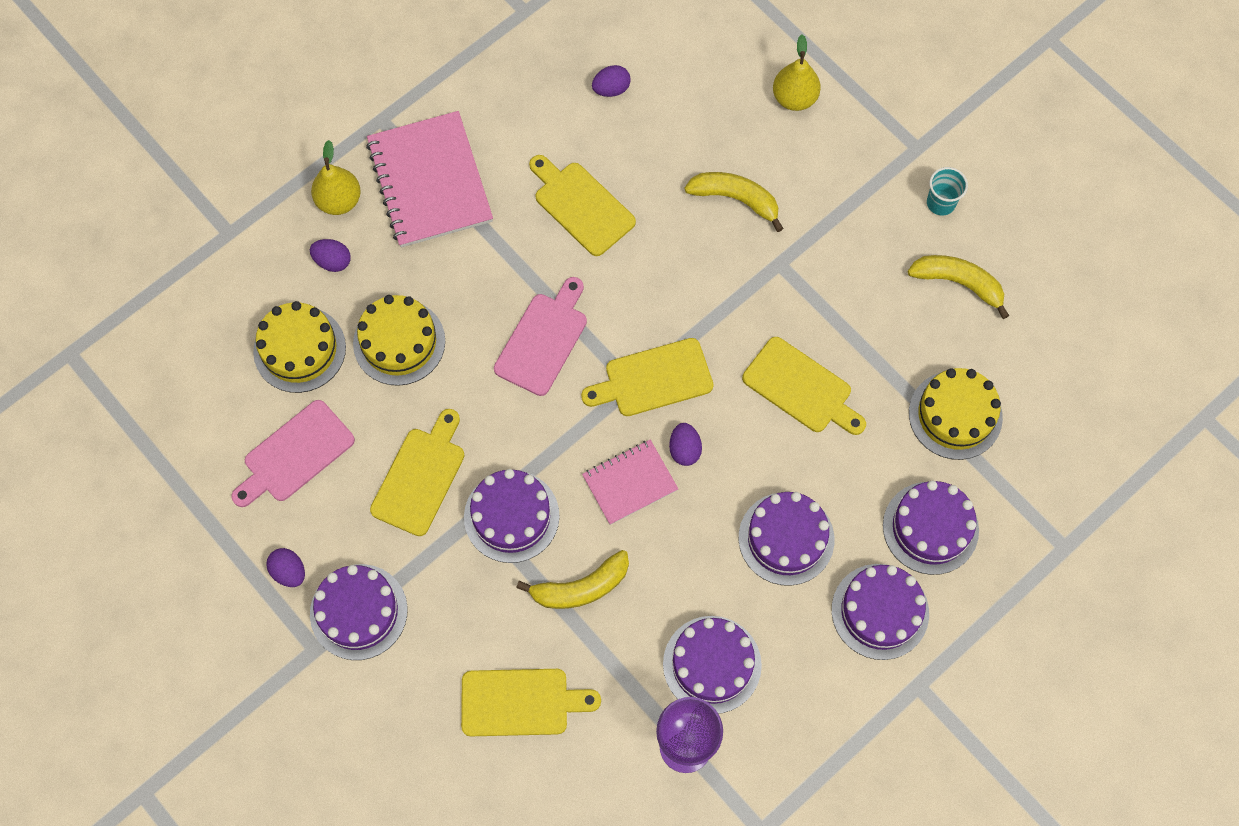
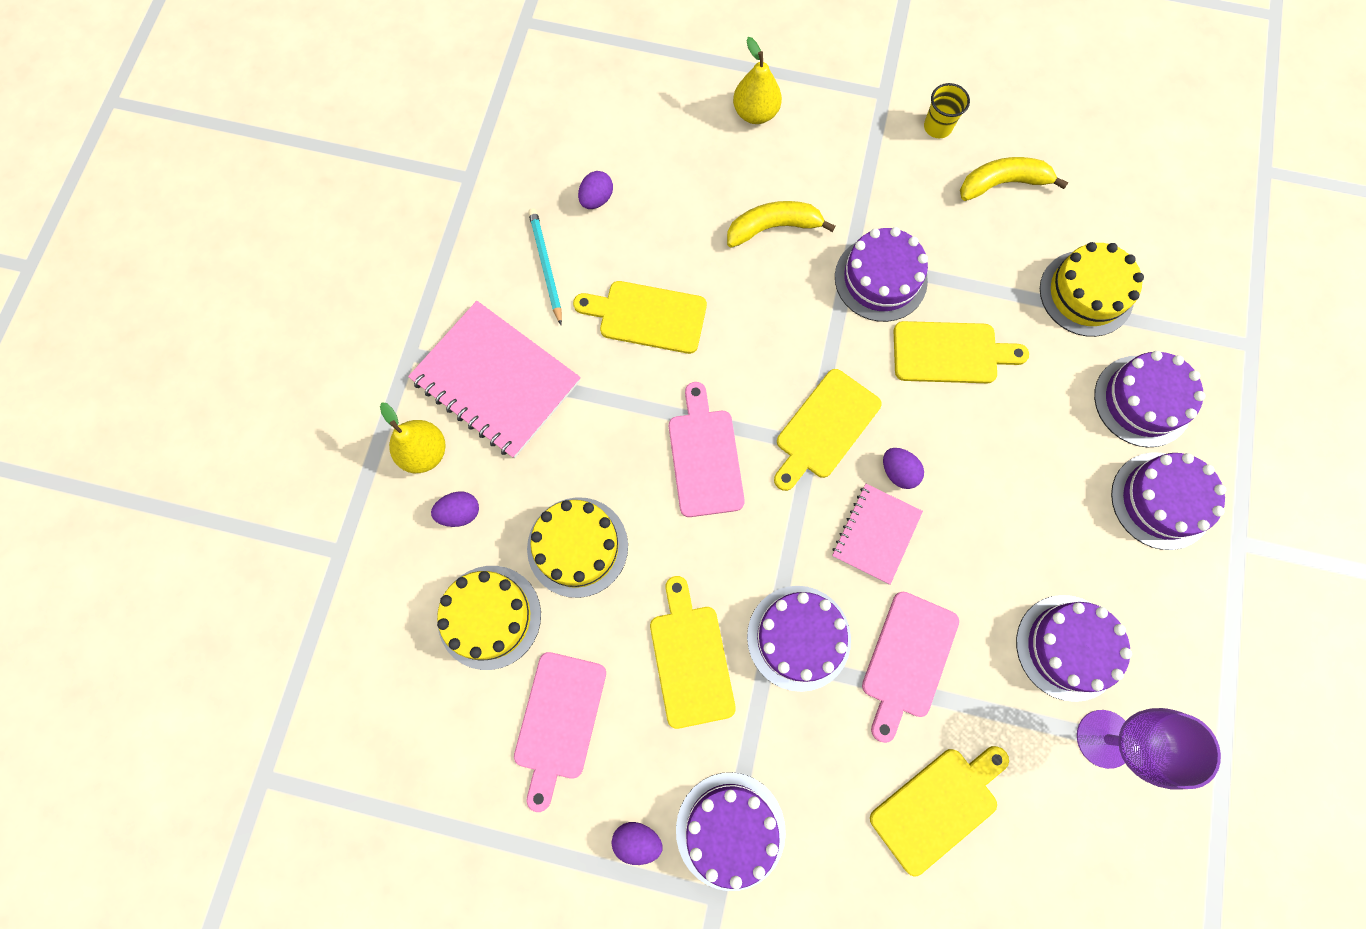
camera: 35 degrees left, 5 degrees up
yellow banana [516,550,629,609] -> pink cutting board [862,591,959,743]
purple cake [739,492,834,586] -> purple cake moved to [835,227,928,322]
turquoise cup [927,167,968,215] -> yellow cup [924,83,970,138]
none -> turquoise pencil [528,208,562,325]

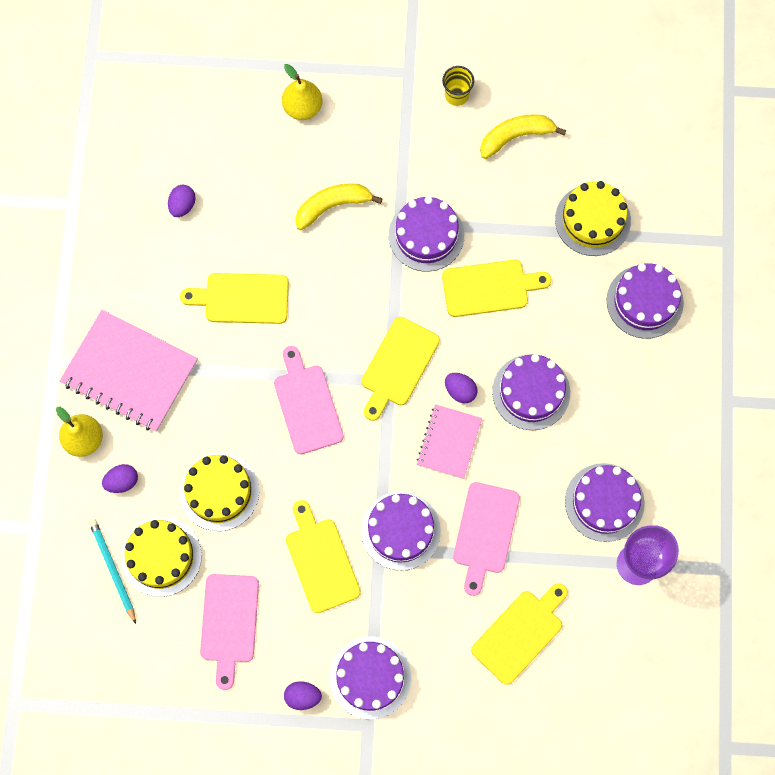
camera: 10 degrees left, 0 degrees up
turquoise pencil [528,208,562,325] -> turquoise pencil moved to [89,519,136,624]
purple cake [1111,452,1226,550] -> purple cake moved to [492,354,570,430]

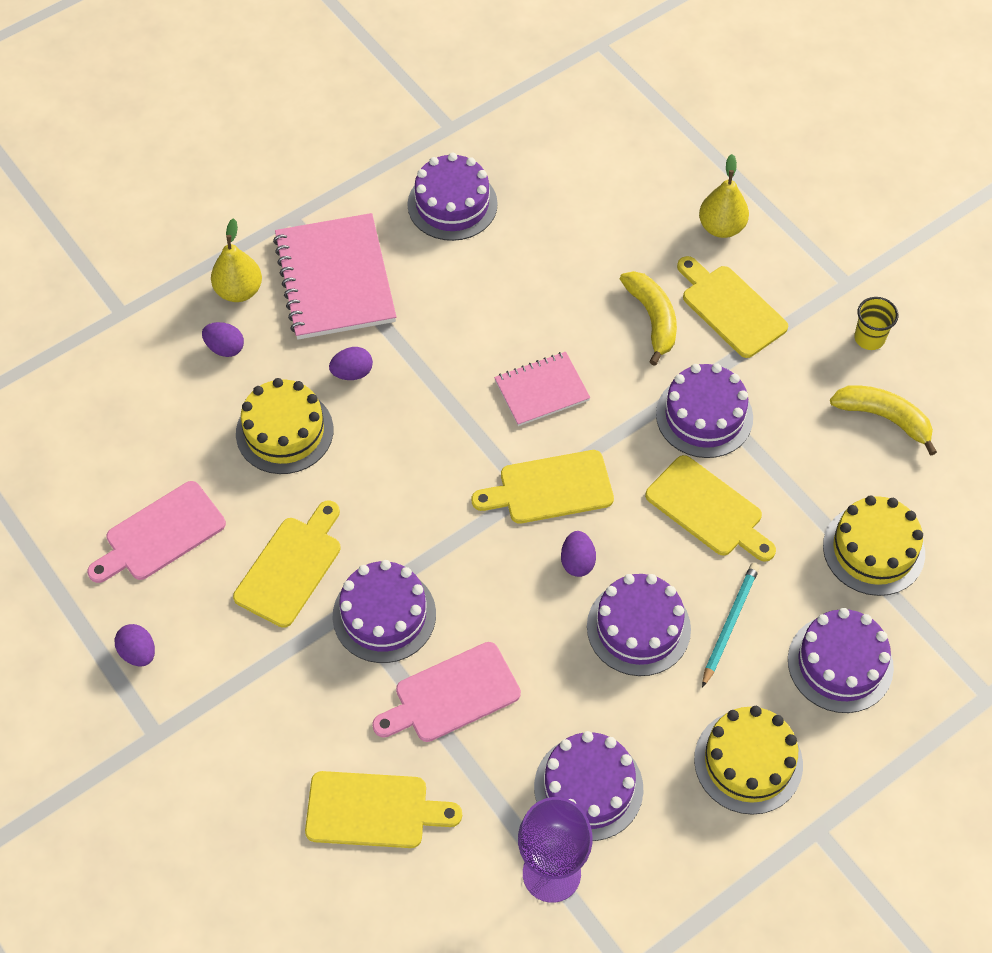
camera: 50 degrees right, 15 degrees down
turquoise pencil [89,519,136,624] -> turquoise pencil moved to [702,563,760,688]
yellow cake [121,517,202,597] -> yellow cake moved to [694,706,803,815]
purple egg [168,185,196,217] -> purple egg moved to [329,347,373,380]
yellow cutting board [180,273,289,324] -> yellow cutting board moved to [677,256,788,358]
pink cutting board [274,346,344,454] -> none
yellow banana [295,183,383,230] -> yellow banana turned 45 degrees clockwise [620,271,677,366]
purple cake [330,637,411,719] -> purple cake moved to [407,153,498,241]
pink notebook [417,404,482,479] -> pink notebook moved to [494,352,590,426]

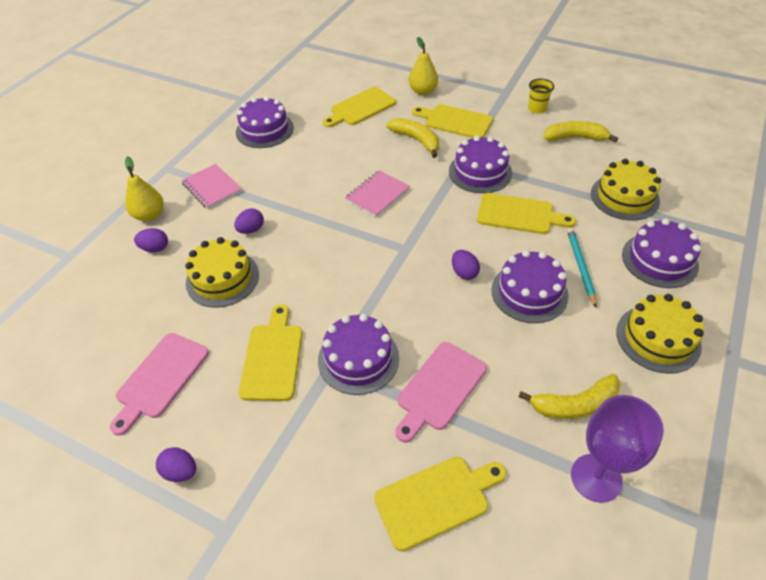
camera: 25 degrees left, 10 degrees down
pink notebook [273,213,396,340] -> pink notebook [181,164,242,209], size x0.58
yellow cutting board [472,450,614,524] -> yellow cutting board moved to [323,87,396,127]
purple cake [534,731,643,841] -> yellow banana [519,374,621,419]

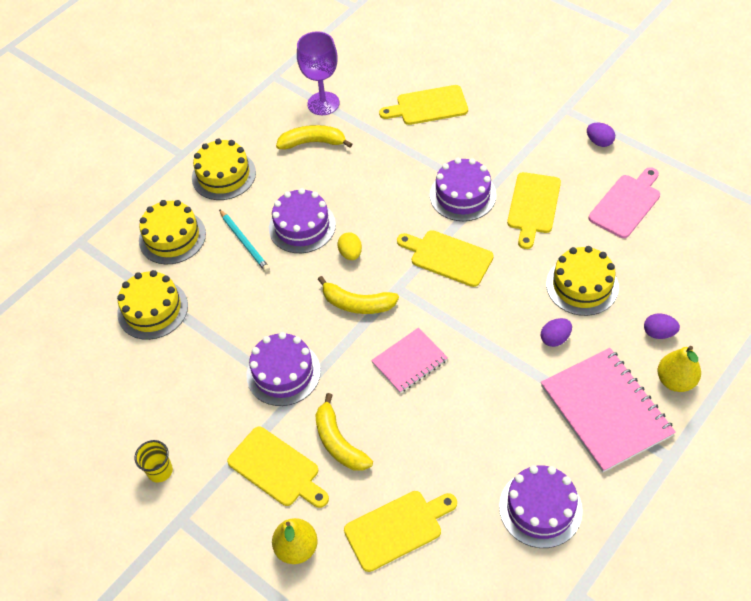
camera: 165 degrees left, 5 degrees up
pink notebook [181,164,242,209] -> pink notebook [541,348,676,472], size x1.74
pink cutting board [395,342,487,442] -> none
purple egg [452,250,480,280] -> yellow egg [338,232,362,260]
yellow cutting board [477,193,576,234] -> yellow cutting board moved to [397,230,494,287]
yellow banana [543,121,618,143] -> yellow banana moved to [318,276,399,314]
turquoise pencil [567,228,597,307] -> turquoise pencil turned 45 degrees counterclockwise [219,209,270,272]
purple cake [622,218,701,288] -> yellow cake [139,200,206,264]

